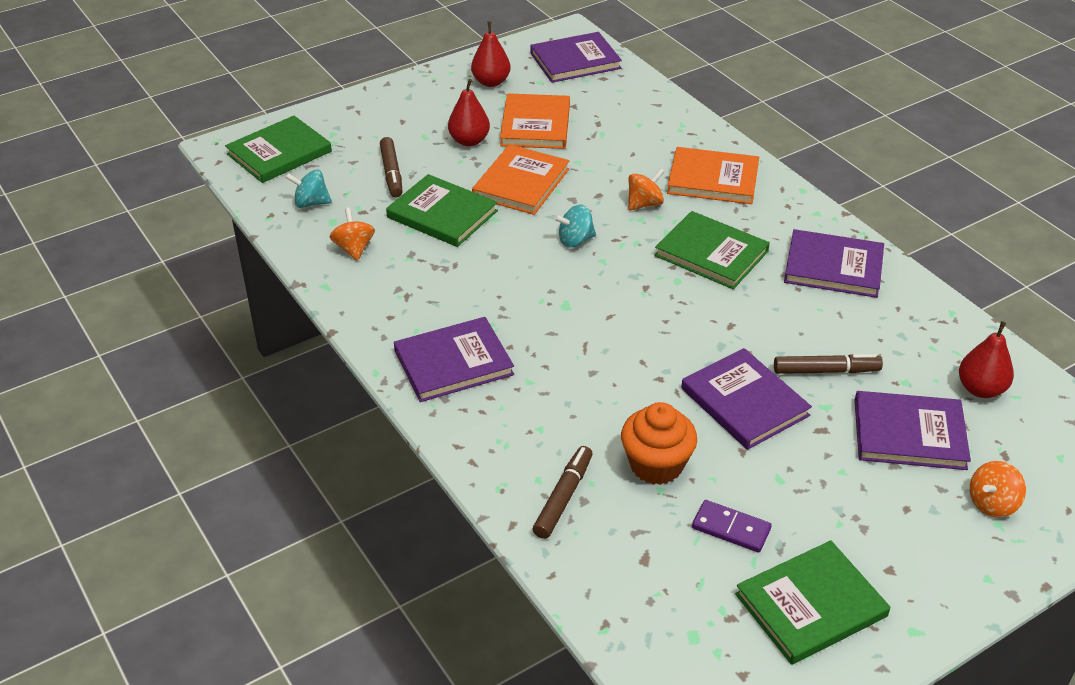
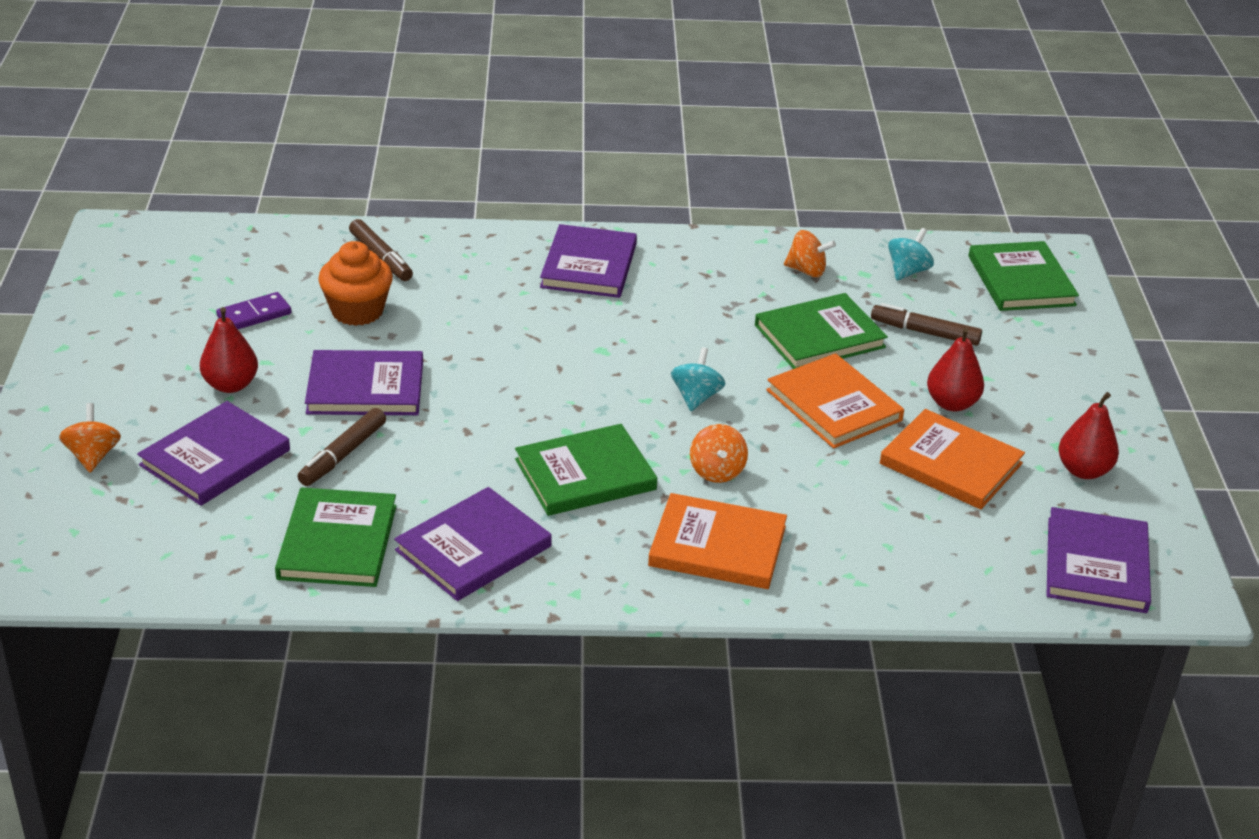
camera: 120 degrees right, 5 degrees down
orange book [667,147,759,204] -> orange book turned 60 degrees clockwise [648,493,787,589]
green book [735,540,890,665] -> green book moved to [275,487,396,587]
red pear [959,321,1014,398] -> red pear moved to [200,307,258,393]

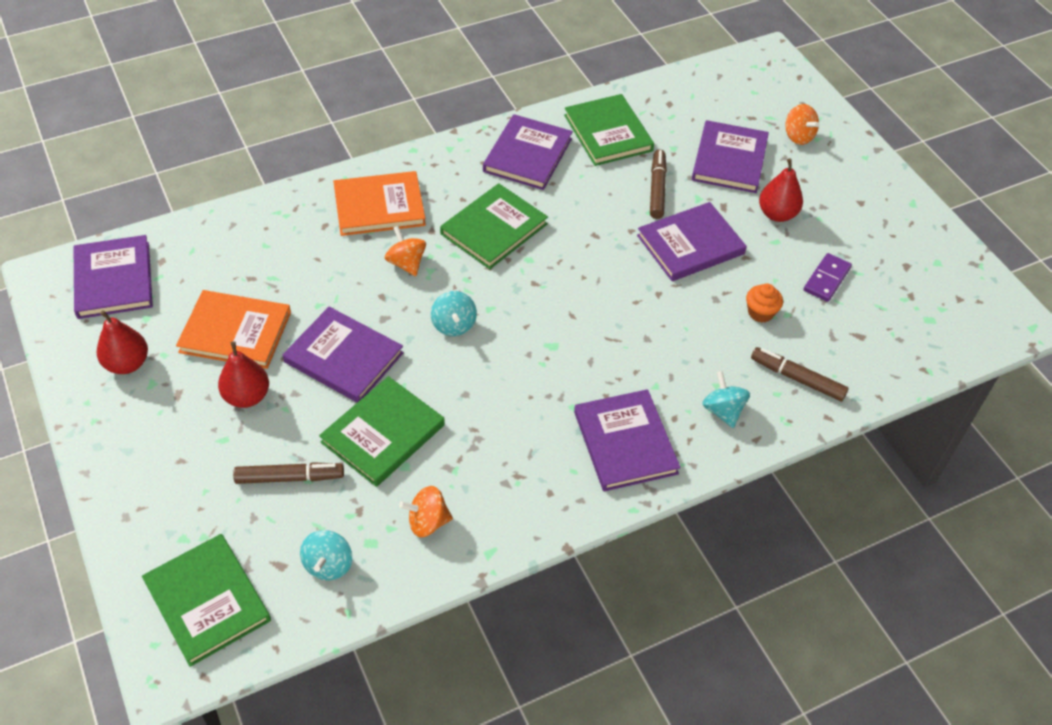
camera: 155 degrees right, 15 degrees up
orange cupcake [318,241,393,326] -> orange cupcake [746,284,783,323], size x0.59
orange book [766,353,904,449] -> purple book [283,307,404,402]
none -> turquoise spinning top [702,371,750,428]

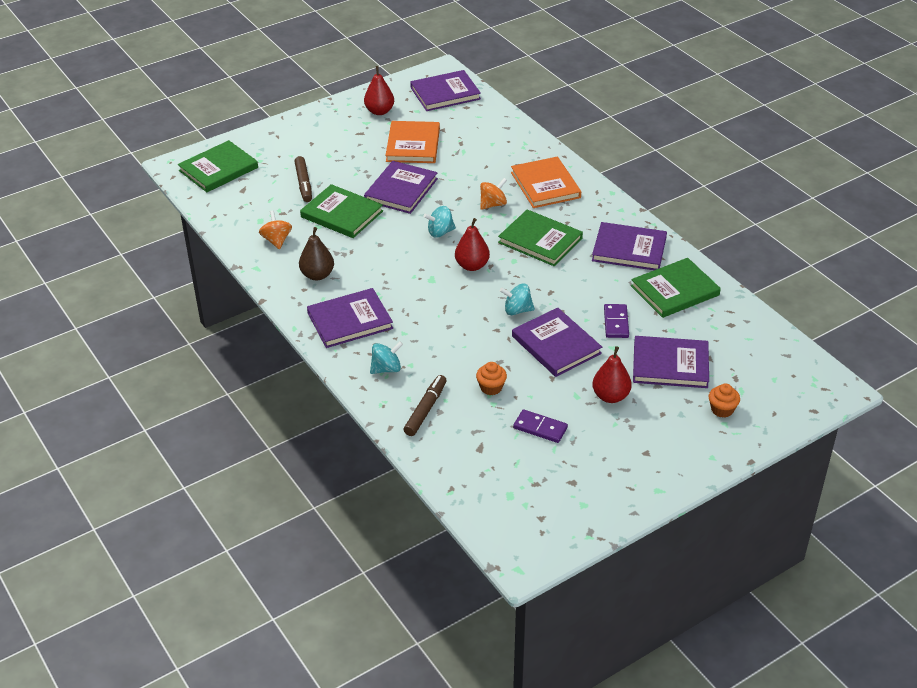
camera: 85 degrees right, 10 degrees down
red pear [218,341,269,408] -> red pear moved to [455,218,490,271]
turquoise spinning top [300,530,352,580] -> turquoise spinning top moved to [500,284,535,315]
brown marker [650,150,667,219] -> purple domino [604,304,629,338]
orange spinning top [785,104,820,145] -> orange cupcake [709,384,740,418]
none -> brown pear [299,227,334,281]

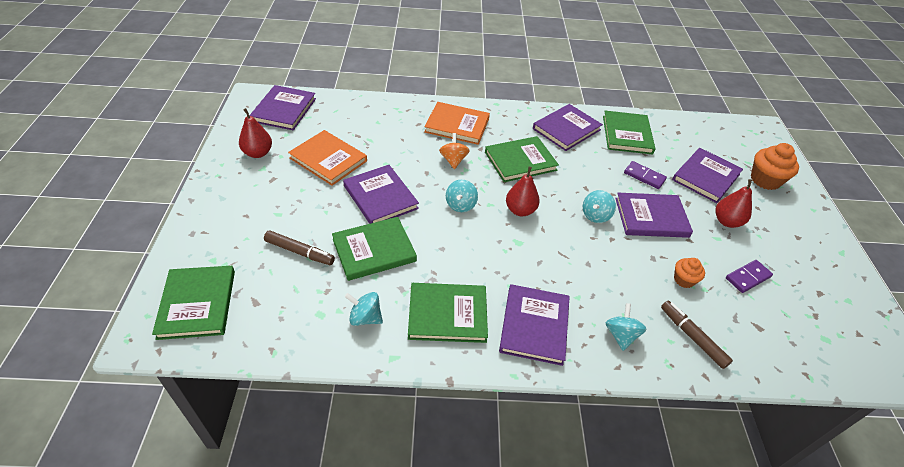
camera: 60 degrees left, 5 degrees up
orange spinning top [259,210,292,249] -> turquoise spinning top [345,292,383,326]
brown pear [299,227,334,281] -> green book [408,283,488,343]
orange cupcake [709,384,740,418] -> orange cupcake [751,143,799,190], size x1.71

